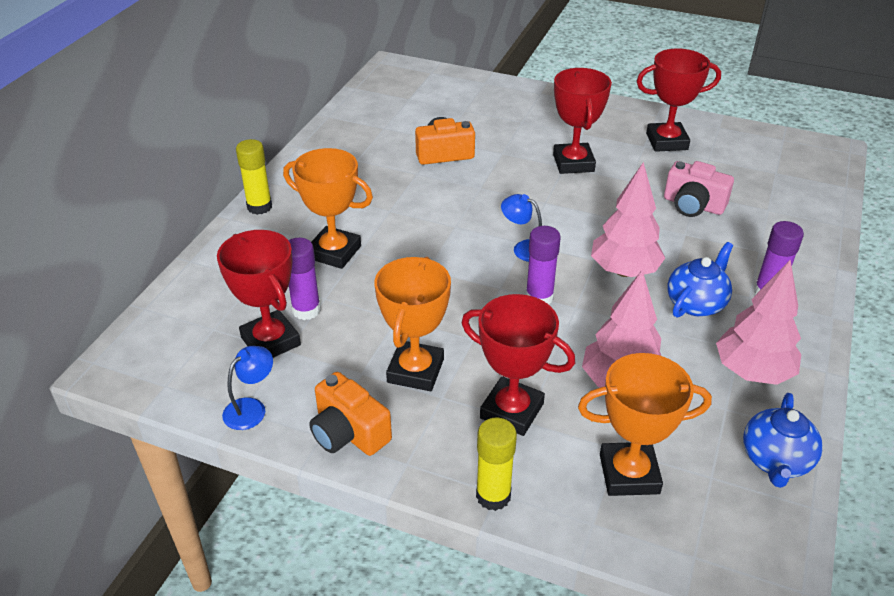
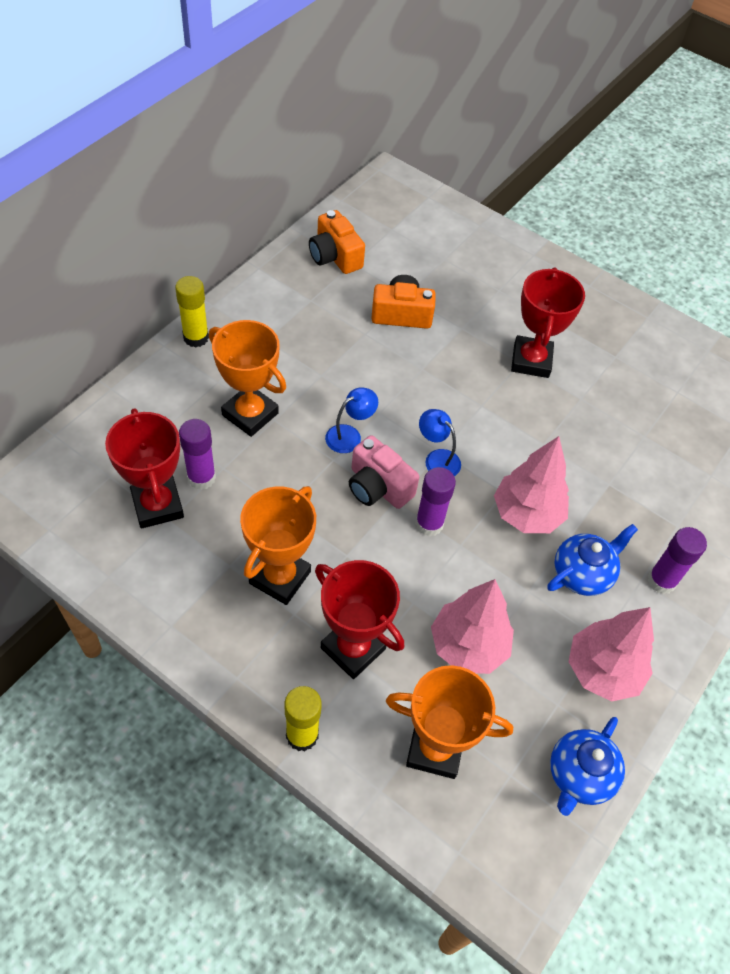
camera: 10 degrees right, 15 degrees up
blue lamp [222,346,273,430] -> blue lamp moved to [325,388,378,453]
orange camera [309,372,392,456] -> orange camera moved to [309,210,365,274]
red trophy [637,48,721,152] -> none
pink camera [664,161,734,217] -> pink camera moved to [349,435,419,509]

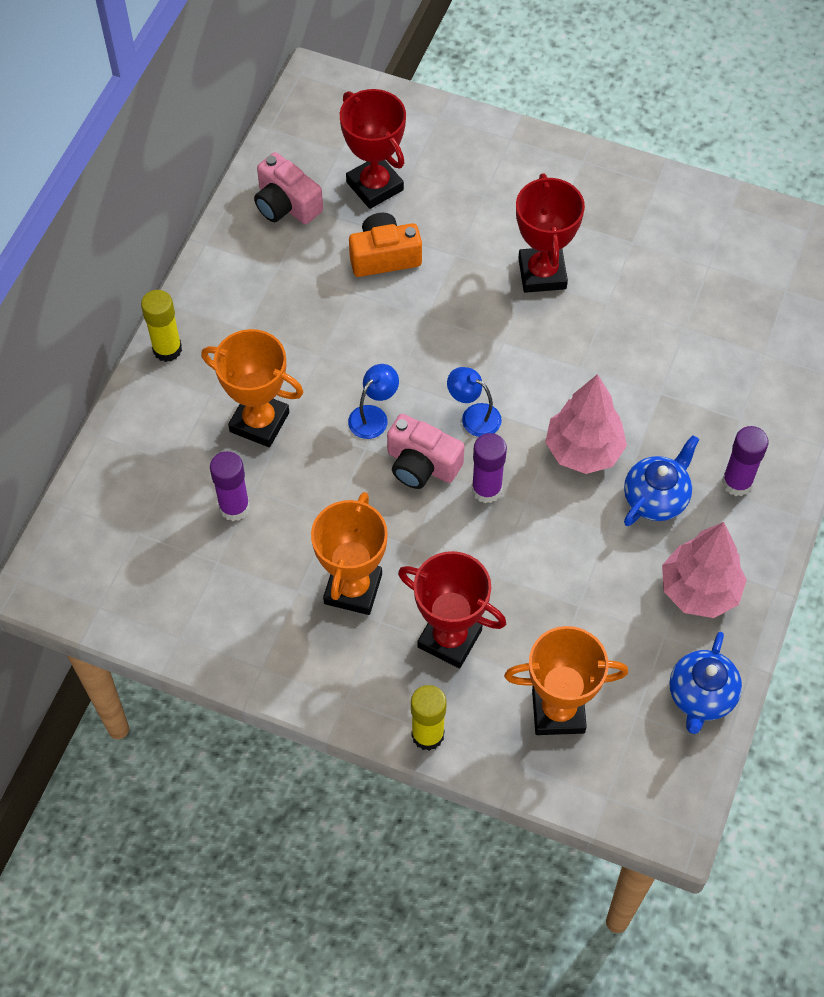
camera: 10 degrees left, 5 degrees up
red trophy [105,408,184,529] -> red trophy moved to [340,89,406,209]
orange camera [309,210,365,274] -> pink camera [254,152,323,224]
pink tree [431,579,514,674] -> none

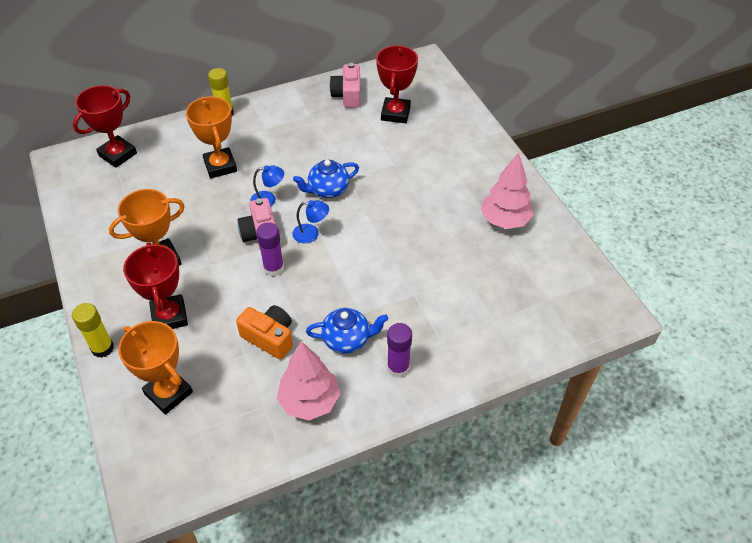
camera: 45 degrees right, 10 degrees down
purple glue stick [210,451,250,521] -> none
orange camera [349,213,422,277] -> orange camera moved to [236,305,293,359]
blue lamp [447,367,502,437] -> blue lamp turned 105 degrees clockwise [293,200,329,243]
red trophy [516,174,585,293] -> red trophy moved to [73,85,137,168]
pink tree [545,374,627,474] -> pink tree moved to [481,152,534,229]
blue teapot [669,632,742,734] -> blue teapot moved to [293,160,359,198]

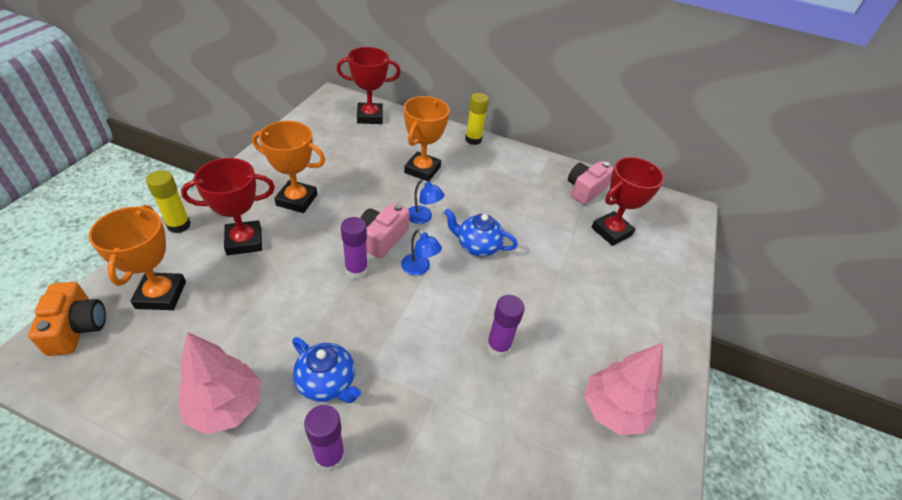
camera: 40 degrees right, 5 degrees down
red trophy [123,243,188,329] -> red trophy turned 45 degrees clockwise [181,158,275,255]
orange camera [236,305,293,359] -> orange camera moved to [28,282,106,356]
none -> purple glue stick [486,295,525,358]

